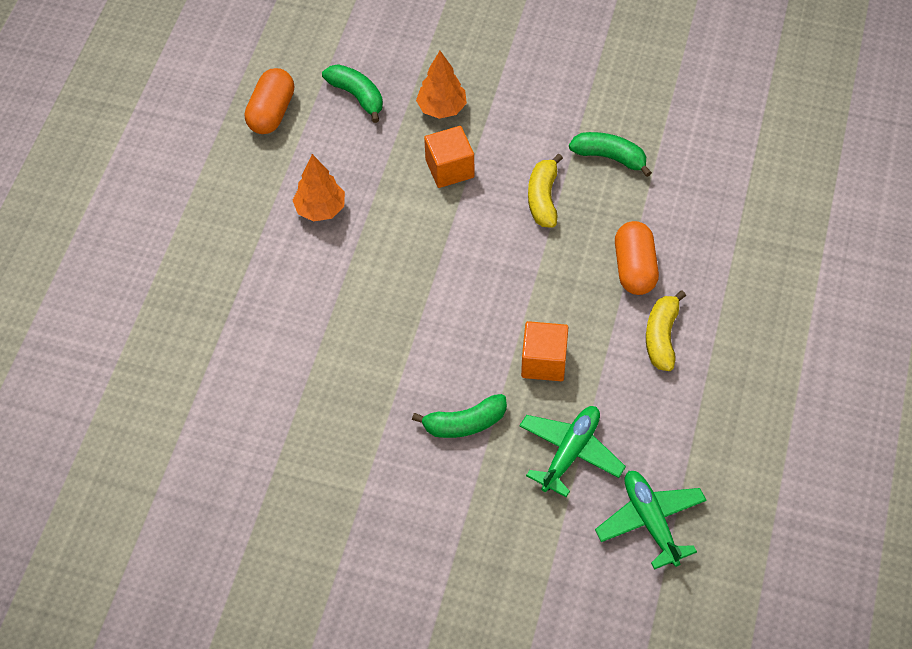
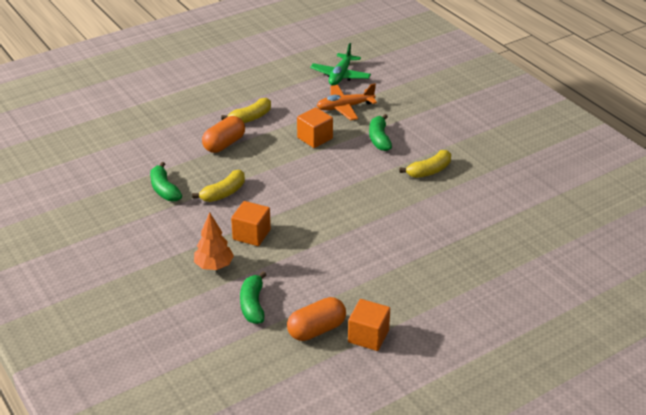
camera: 140 degrees left, 20 degrees down
orange tree [293,154,345,222] -> none
green banana [412,394,507,438] -> green banana turned 120 degrees counterclockwise [369,114,392,151]
green plane [519,406,626,497] -> orange plane [317,84,377,121]
none -> orange cube [348,299,390,351]
none -> yellow banana [399,150,451,178]

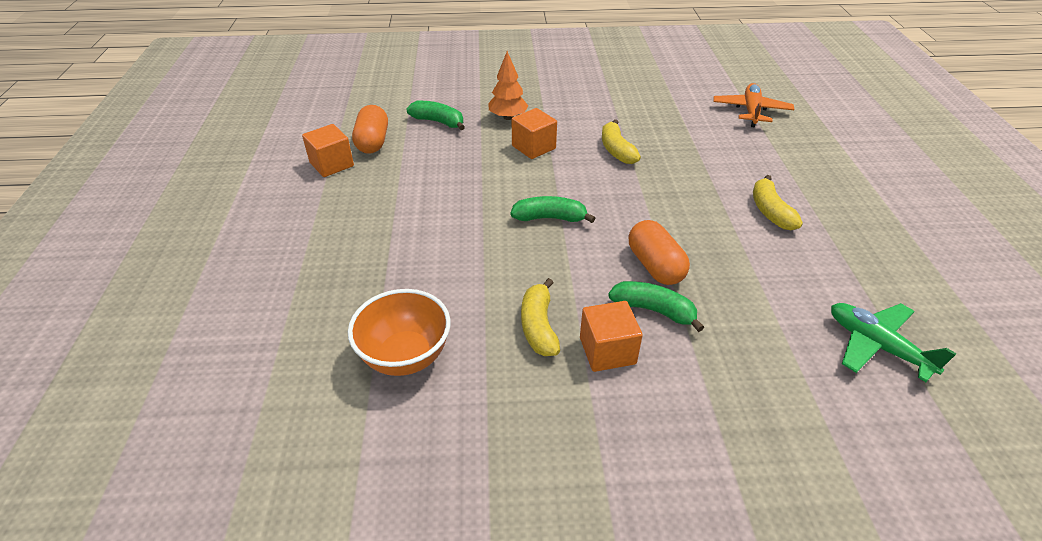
camera: 120 degrees right, 5 degrees up
green banana [150,162,182,201] -> green banana moved to [511,196,595,223]
orange capsule [202,116,245,153] -> orange capsule moved to [629,220,690,285]
orange cube [297,107,333,148] -> orange cube moved to [580,301,643,372]
orange plane [317,84,377,121] -> orange plane moved to [714,83,794,127]
none -> orange bowl [348,289,451,376]

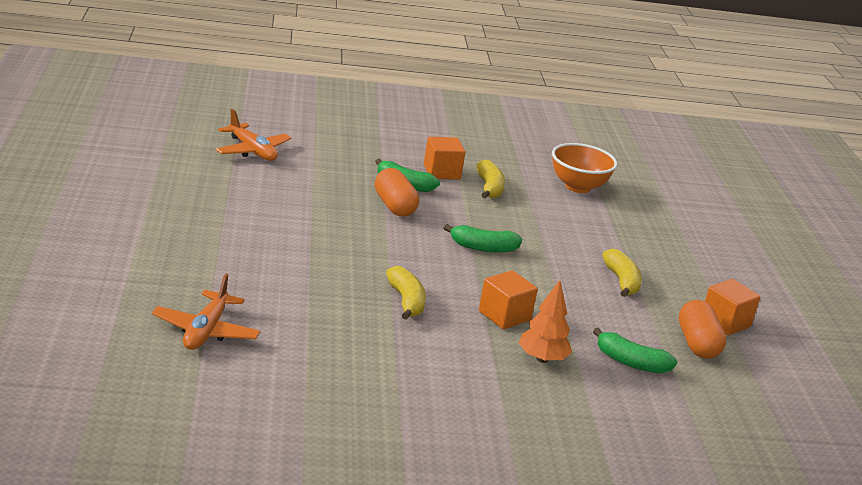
camera: 175 degrees right, 15 degrees down
yellow banana [753,175,803,230] -> yellow banana moved to [602,249,642,297]
green plane [831,303,957,382] -> orange plane [215,109,291,161]

